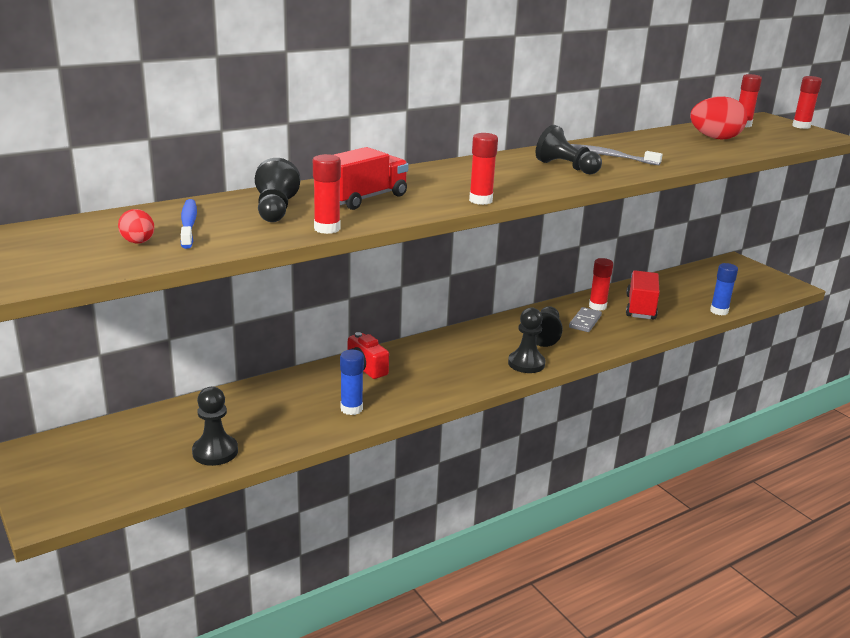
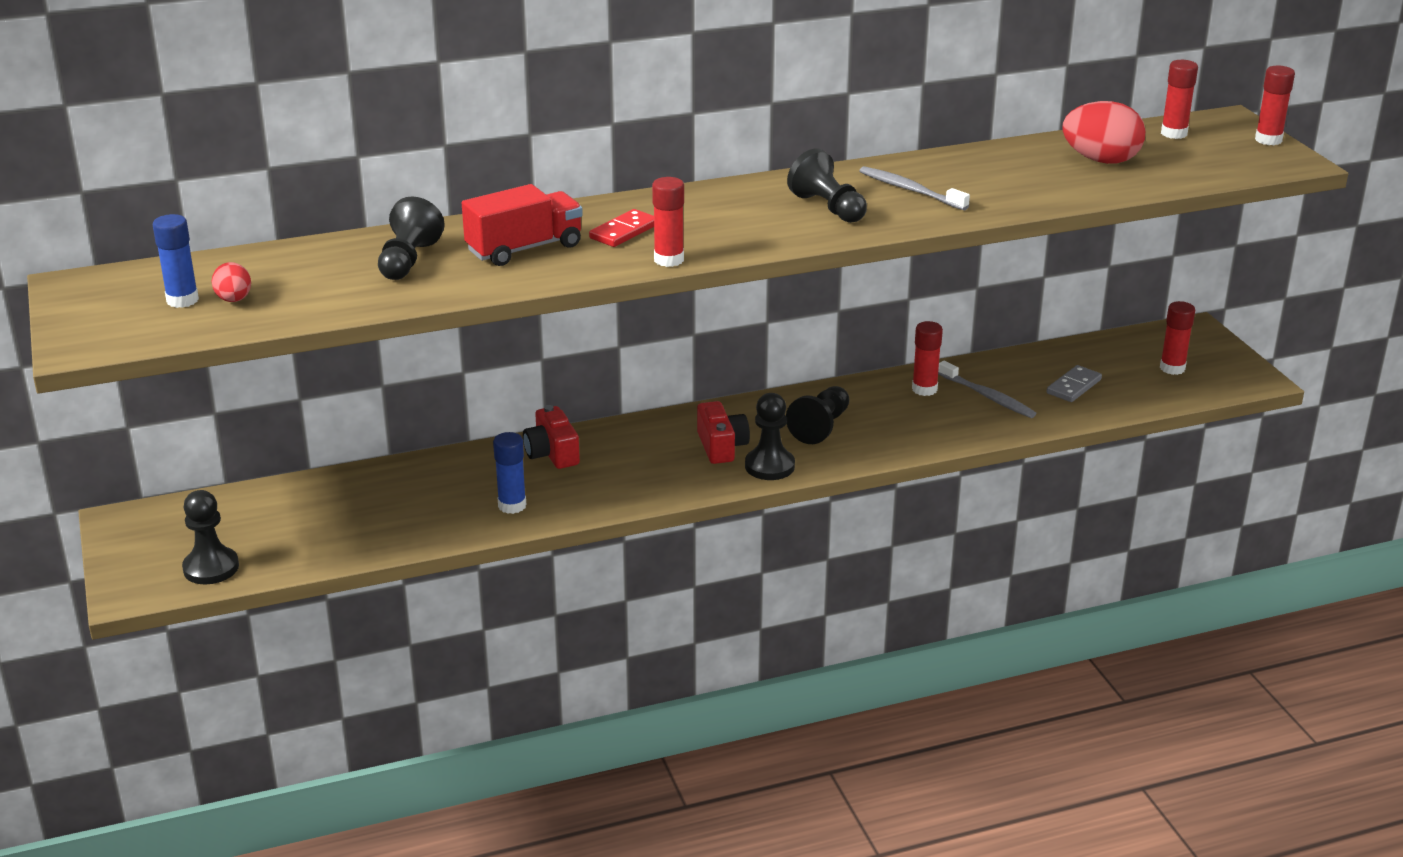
camera: 15 degrees right, 5 degrees up
blue toothbrush [180,199,197,249] -> none
black pawn [192,387,238,466] -> black pawn moved to [182,490,239,584]
red glue stick [313,154,341,234] -> red glue stick moved to [1160,301,1195,375]
grey domino [569,307,602,332] -> grey domino moved to [1047,365,1102,402]
red truck [626,270,660,319] -> grey toothbrush [938,361,1037,418]
blue glue stick [710,263,738,316] -> blue glue stick moved to [153,214,199,308]
none -> red domino [589,209,654,247]
none -> red camera [697,401,750,464]

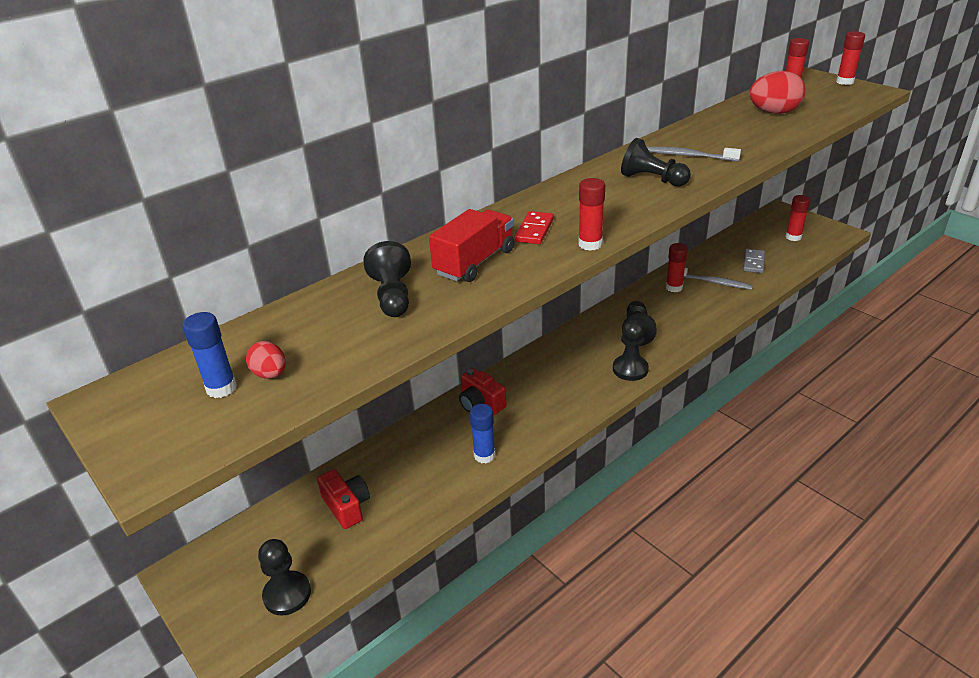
camera: 20 degrees left, 5 degrees up
red camera [697,401,750,464] -> red camera moved to [317,469,370,529]

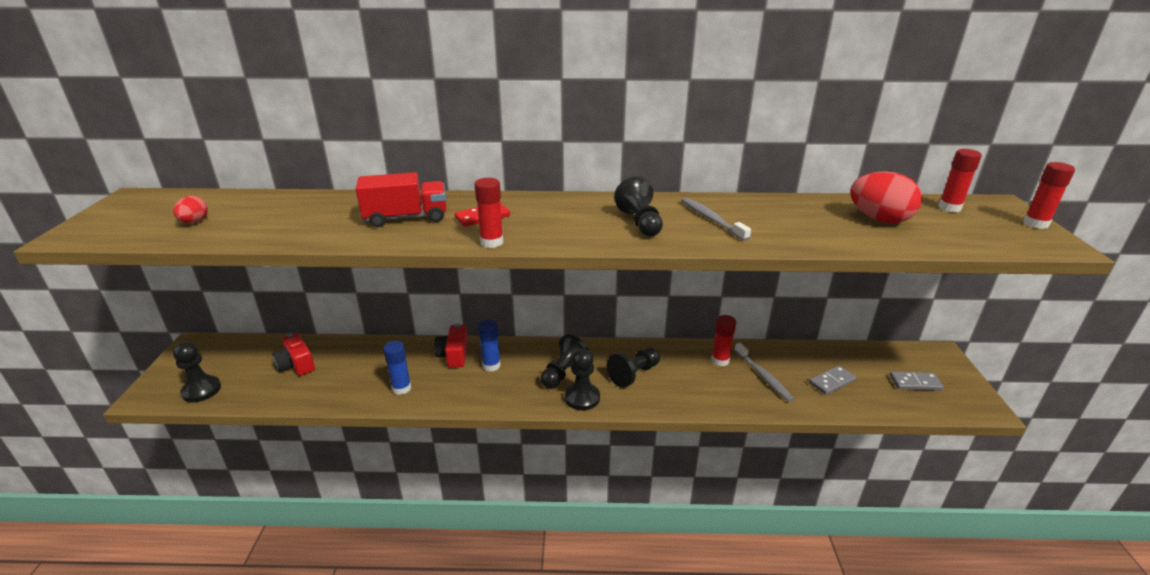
camera: 40 degrees right, 5 degrees down
blue glue stick [182,312,237,398] -> blue glue stick moved to [478,320,500,372]
red camera [317,469,370,529] -> red camera turned 135 degrees clockwise [273,333,315,376]
black pawn [363,241,411,317] -> black pawn moved to [541,334,589,388]
red glue stick [785,195,810,241] -> grey domino [890,372,944,390]

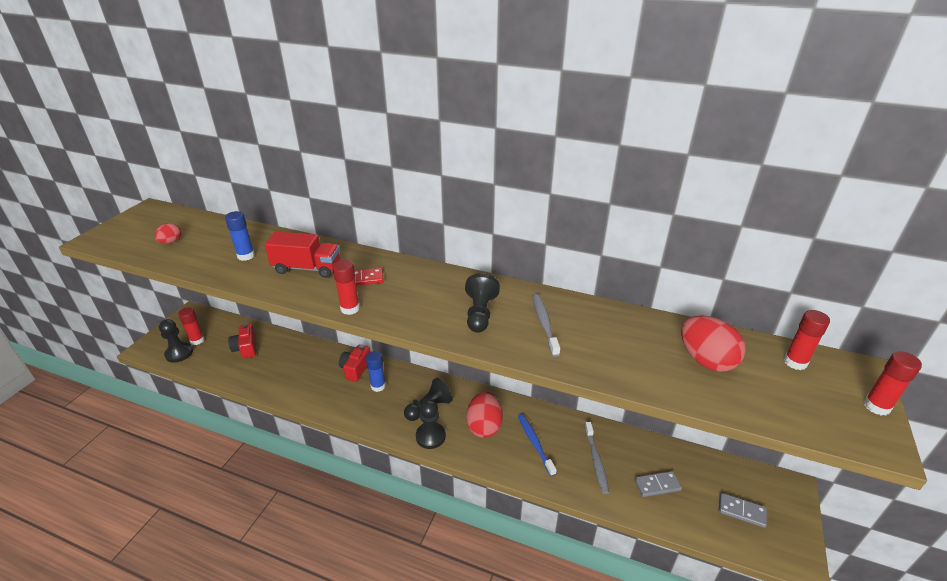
camera: 20 degrees right, 5 degrees up
blue glue stick [383,341,412,395] -> blue glue stick moved to [225,211,255,261]
black pawn [607,348,660,388] -> red egg [466,392,503,438]
red glue stick [711,315,736,366] -> red glue stick moved to [178,307,205,345]
none -> blue toothbrush [518,414,557,476]

